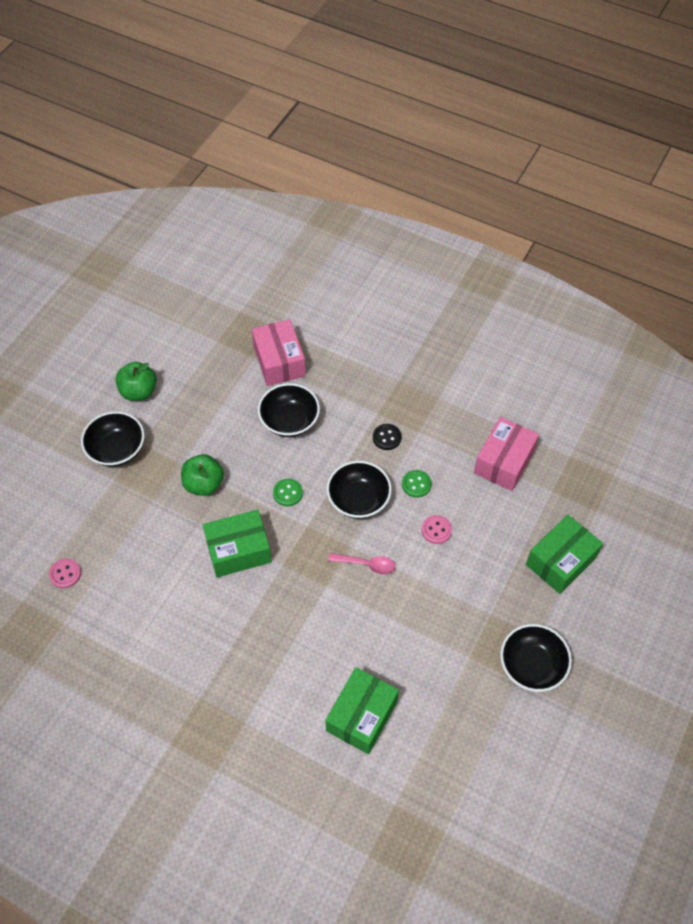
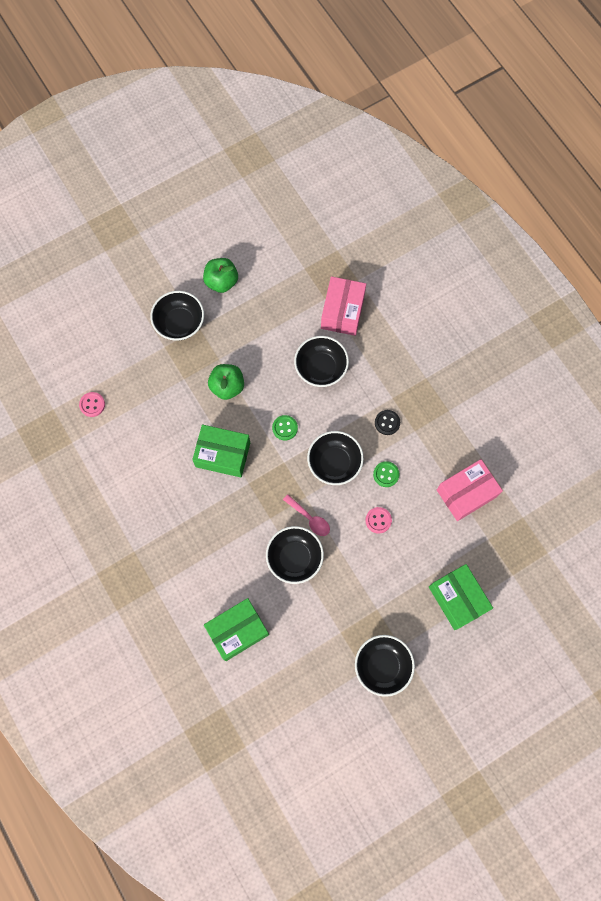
camera: 30 degrees right, 15 degrees up
green box [526,515,603,594] -> green box turned 75 degrees clockwise [429,564,493,630]
none -> black bowl [266,526,324,584]

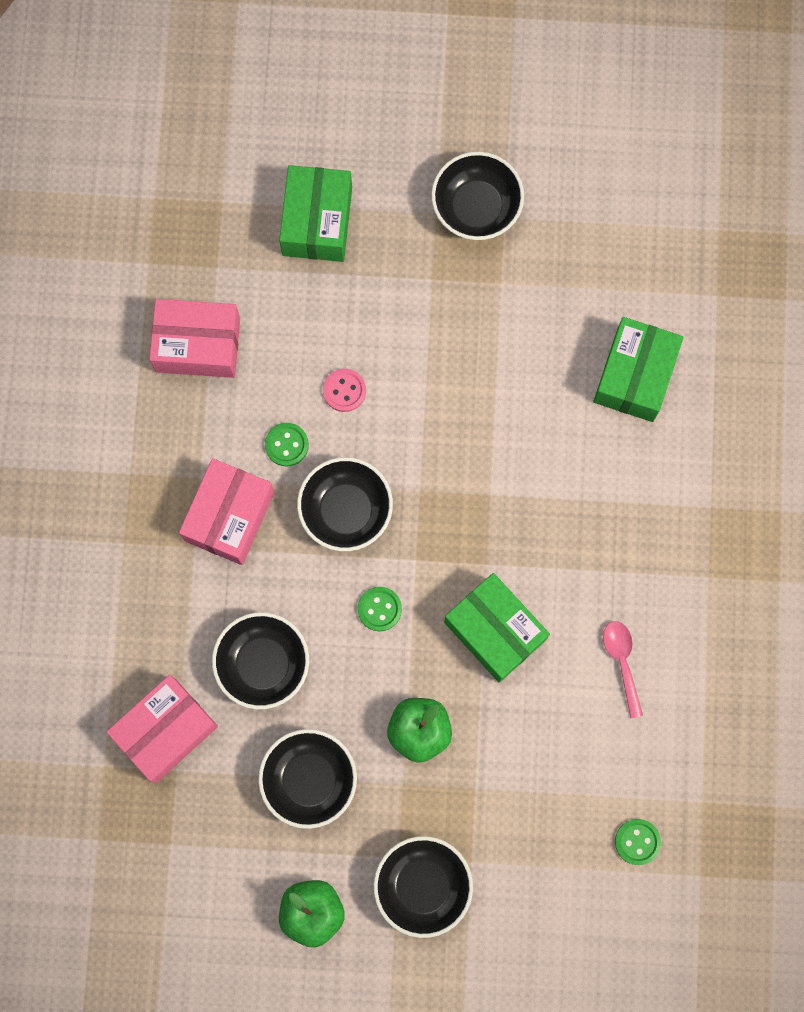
camera: 145 degrees left, 5 degrees up
pink button [79,392,105,417] -> green button [615,819,661,865]
green box [204,598,269,661] -> green box turned 75 degrees counterclockwise [593,317,684,422]
black bowl [266,526,324,584] -> black bowl moved to [258,729,357,829]
pink spoon [283,494,330,536] -> pink spoon moved to [603,621,643,718]
black button [375,410,400,435] -> pink box [179,458,275,565]

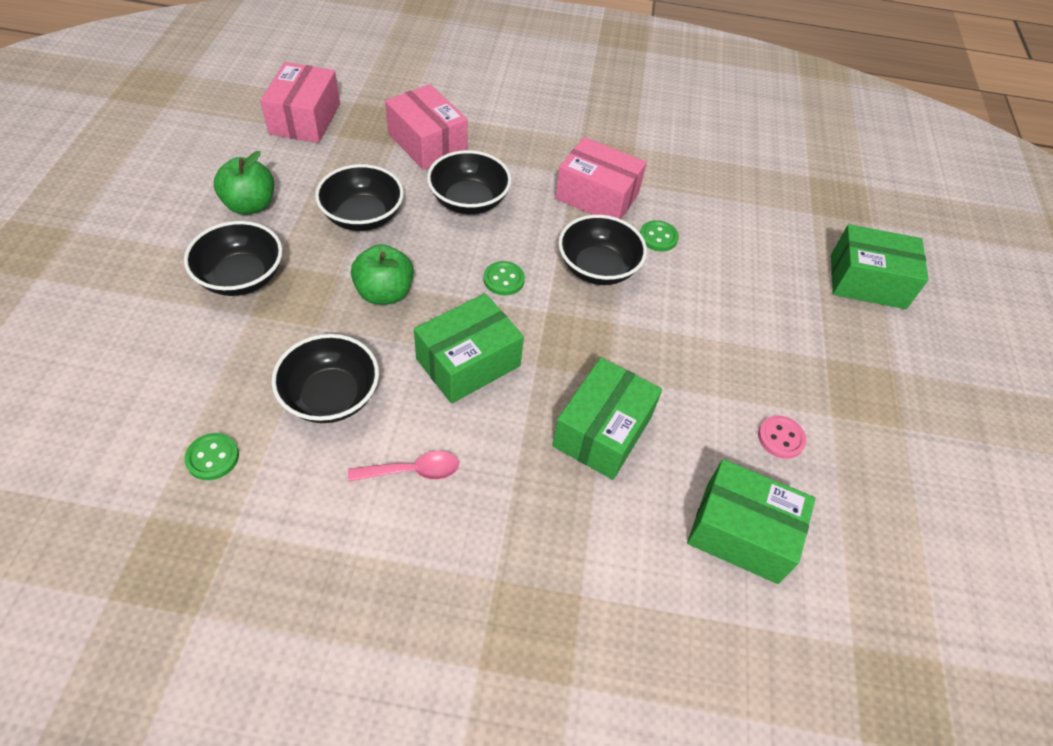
camera: 90 degrees right, 25 degrees down
pink box [149,299,240,378] -> pink box moved to [260,62,340,143]
pink button [323,368,366,412] -> pink button moved to [758,415,807,459]
black bowl [431,152,524,240] -> black bowl moved to [271,334,379,423]
none -> green box [552,357,662,480]

